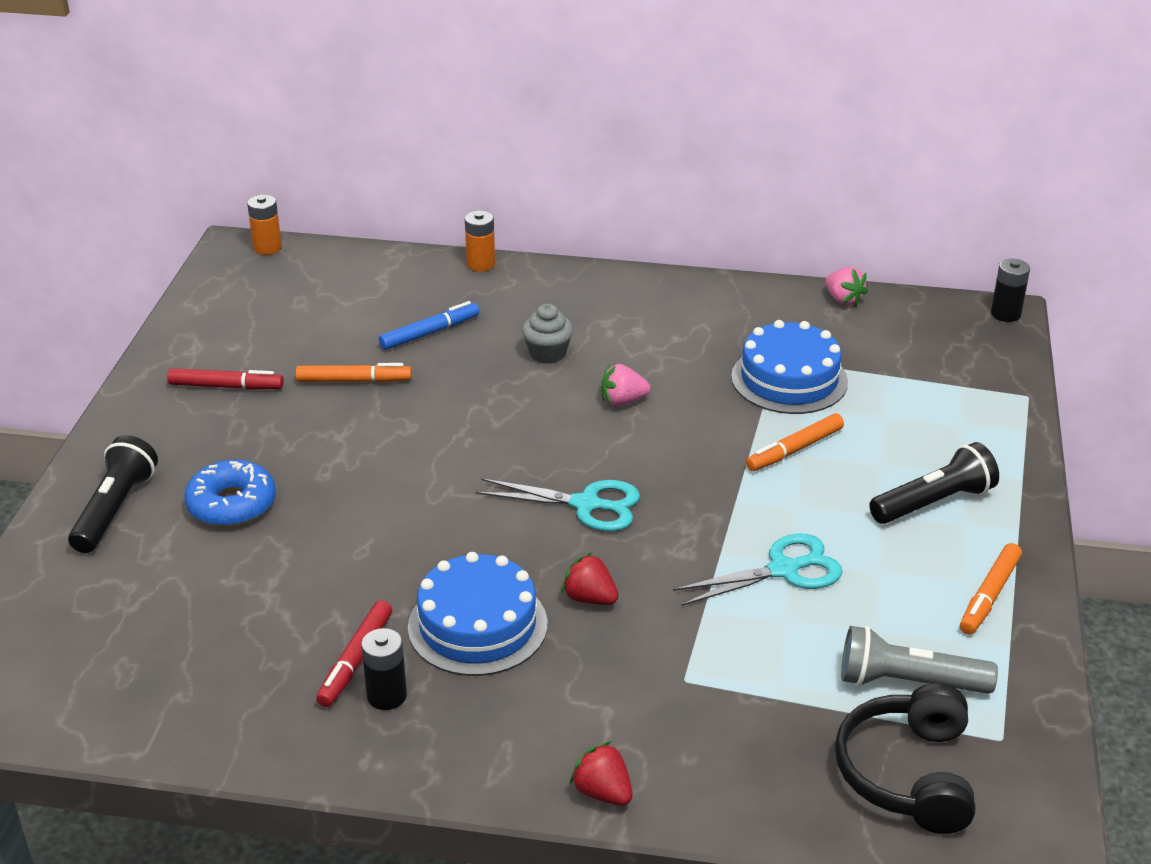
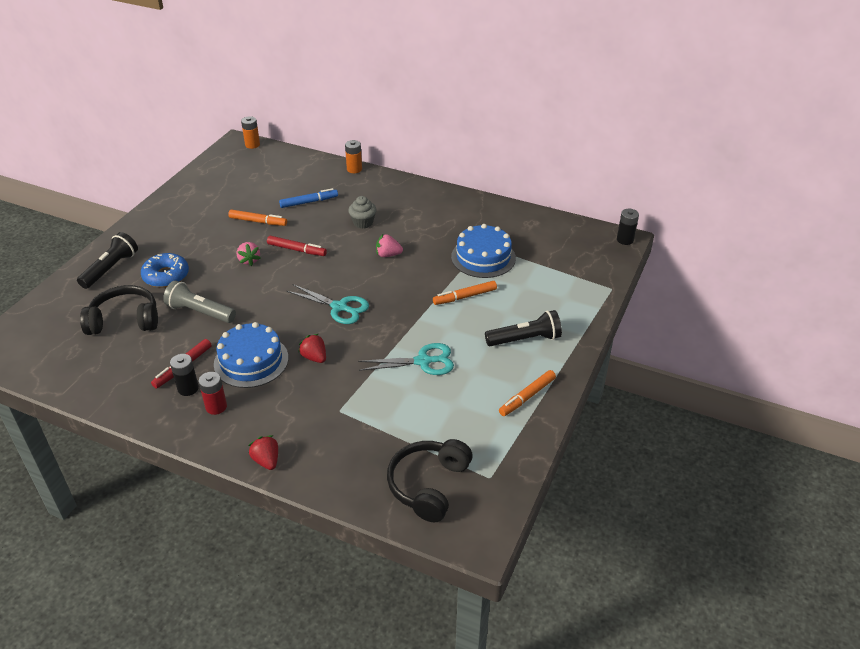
camera: 15 degrees right, 5 degrees up
red marker [167,368,284,390] -> red marker moved to [267,236,327,256]
pink strawberry [825,267,868,306] -> pink strawberry moved to [237,242,260,266]
grey flashlight [841,626,998,694] -> grey flashlight moved to [163,280,236,323]
none -> black headphones [80,285,158,335]
none -> red battery [199,372,227,415]

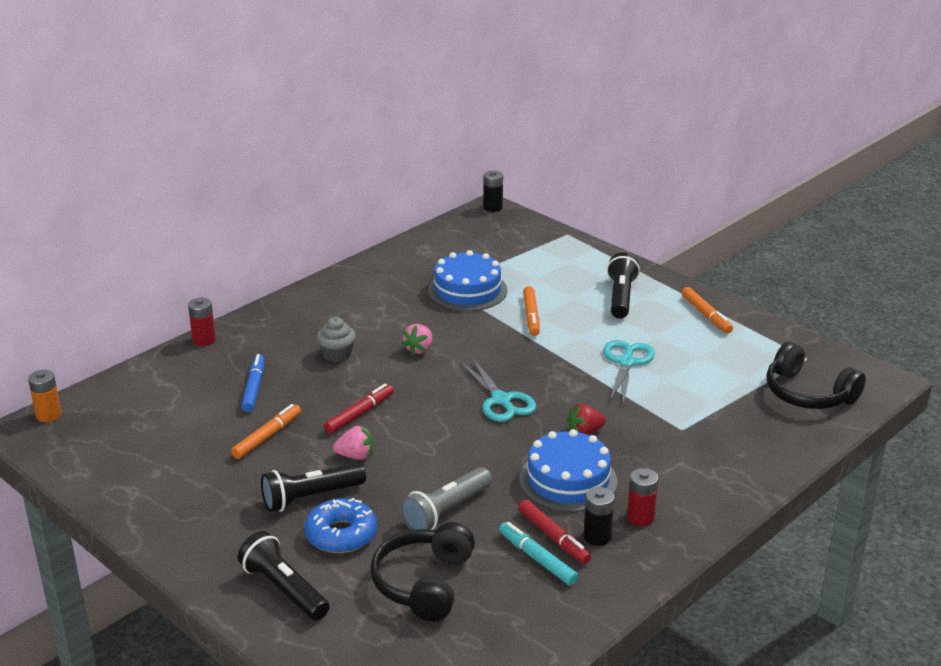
camera: 70 degrees left, 10 degrees down
red strawberry [248,435,278,470] -> none
turquoise scissors [287,284,369,324] -> turquoise scissors turned 105 degrees clockwise [460,358,536,422]
orange battery [345,140,362,173] -> red battery [188,298,216,346]
none -> black flashlight [261,463,366,512]
none -> turquoise marker [499,522,578,585]

